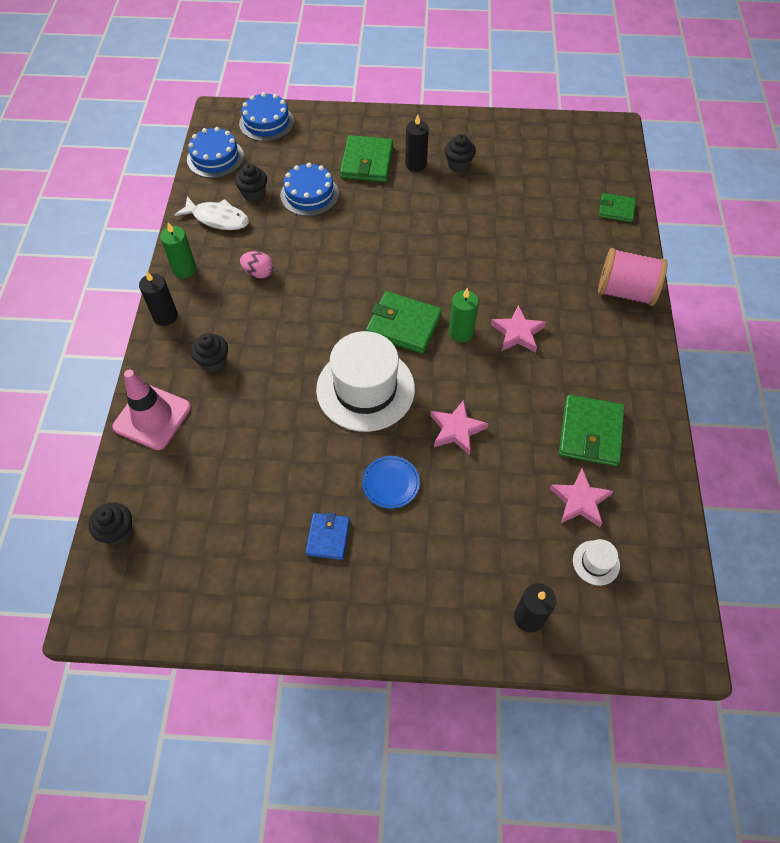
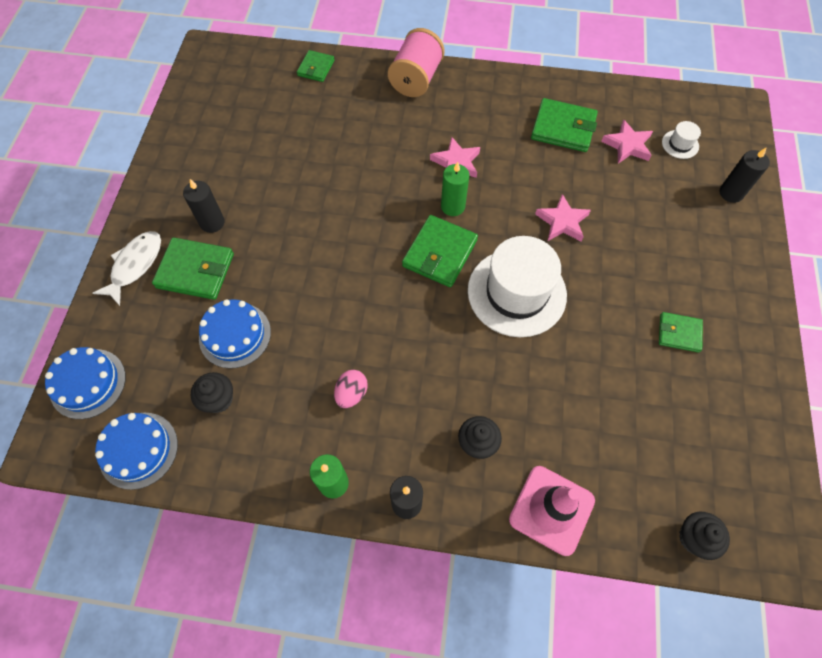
camera: 85 degrees left, 5 degrees up
white fish [174,196,249,230] -> white fish moved to [93,231,161,306]
blue wallet [305,513,350,560] -> green wallet [659,312,703,353]
blue plate [362,456,420,509] -> none
black cupcake [444,134,476,172] -> none

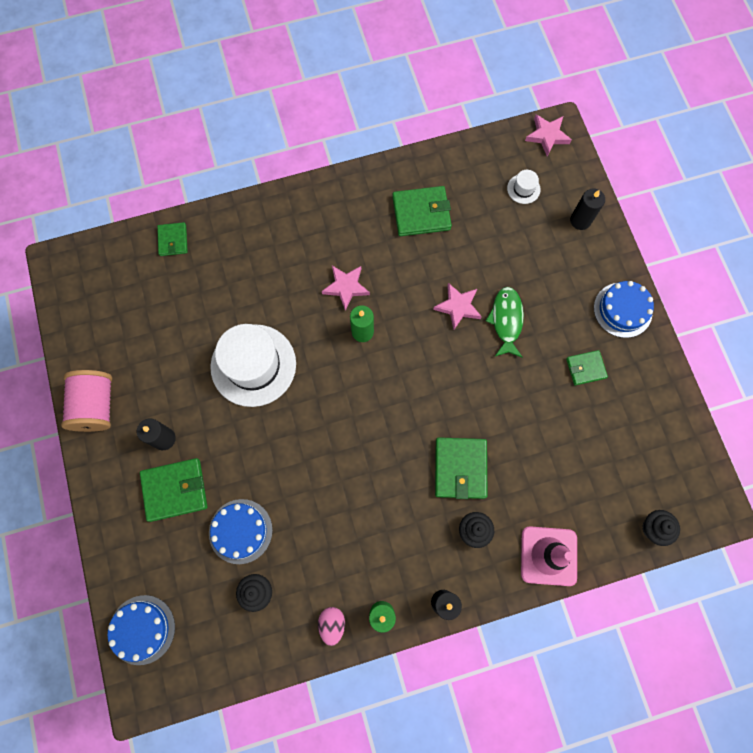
camera: 25 degrees left, 10 degrees up
white fish [93,231,161,306] -> none
blue cake [95,413,178,490] -> blue cake moved to [594,281,654,338]
pink egg [334,370,368,408] -> pink egg moved to [318,607,345,646]
pink spool [388,28,445,97] -> pink spool moved to [61,370,112,432]
green wallet [402,215,478,287] -> green wallet moved to [435,437,488,499]
white hat [468,236,567,337] -> white hat moved to [210,324,296,407]
pink star [601,120,653,164] -> pink star moved to [525,114,572,156]
none -> green fish [486,287,524,358]

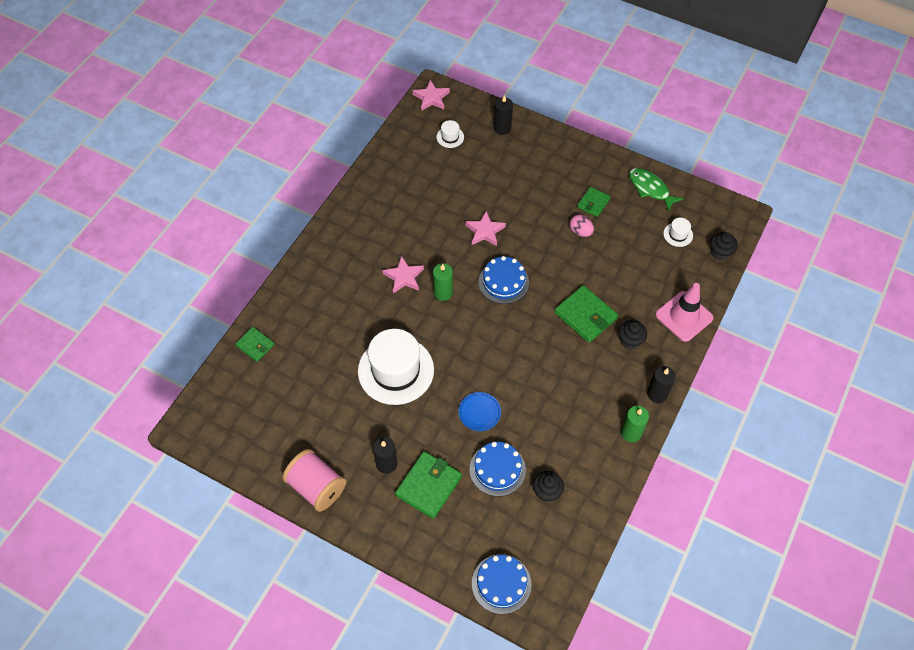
camera: 45 degrees left, 15 degrees down
pink egg [318,607,345,646] -> pink egg moved to [570,215,594,237]
green wallet [392,186,452,236] -> none
green fish [486,287,524,358] -> green fish moved to [629,168,683,212]
blue cake [594,281,654,338] -> blue cake moved to [479,256,529,304]
none -> blue plate [459,392,501,431]
none -> white hat [663,218,693,247]

